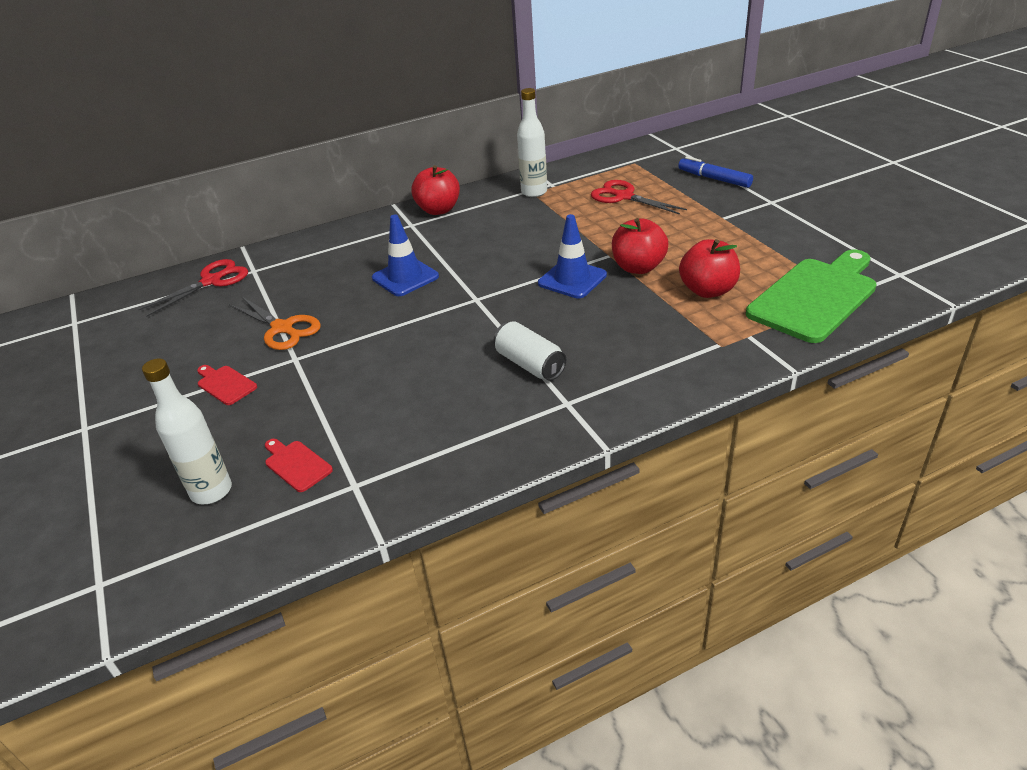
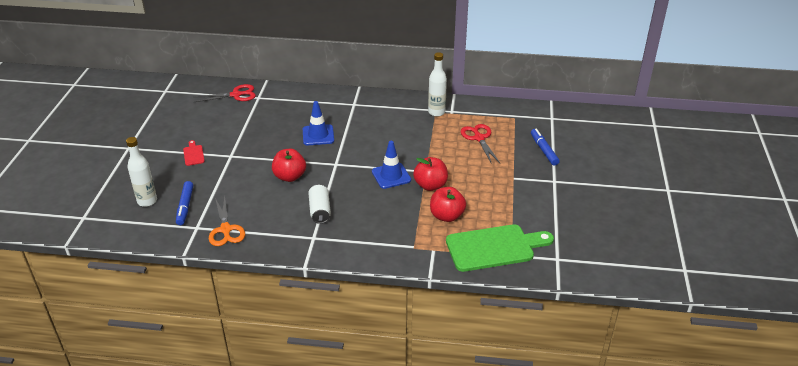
camera: 30 degrees right, 0 degrees up
orange scissors [229,296,321,350] -> orange scissors moved to [209,196,245,246]
red cutting board [265,439,333,492] -> blue marker [176,181,193,225]
red apple [411,165,460,215] -> red apple moved to [272,149,306,182]

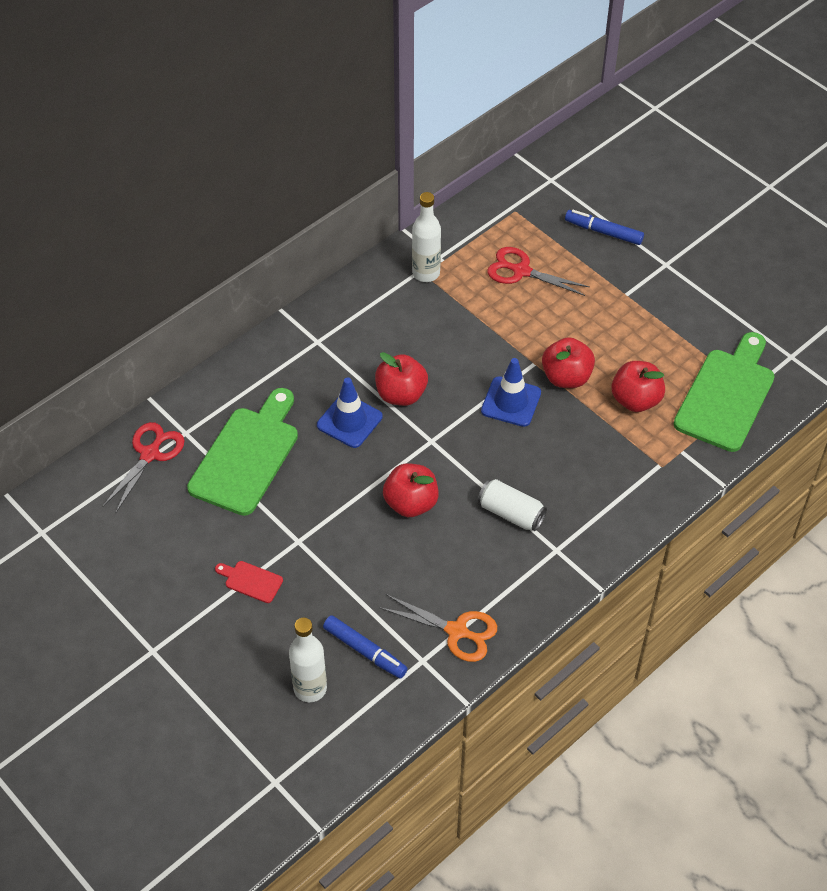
camera: 50 degrees left, 15 degrees up
none -> green cutting board [187,388,298,516]
none -> red apple [375,352,428,406]

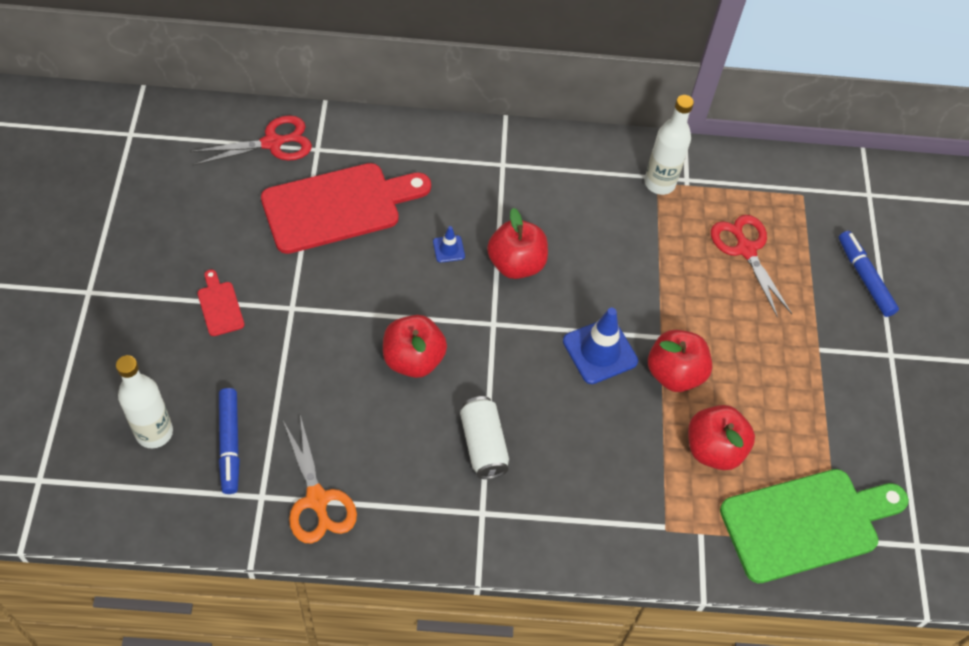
camera: 40 degrees right, 5 degrees up
green cutting board [187,388,298,516] -> red cutting board [261,163,431,254]
blue traffic cone [317,377,382,448] -> blue traffic cone [433,226,465,263], size x0.50

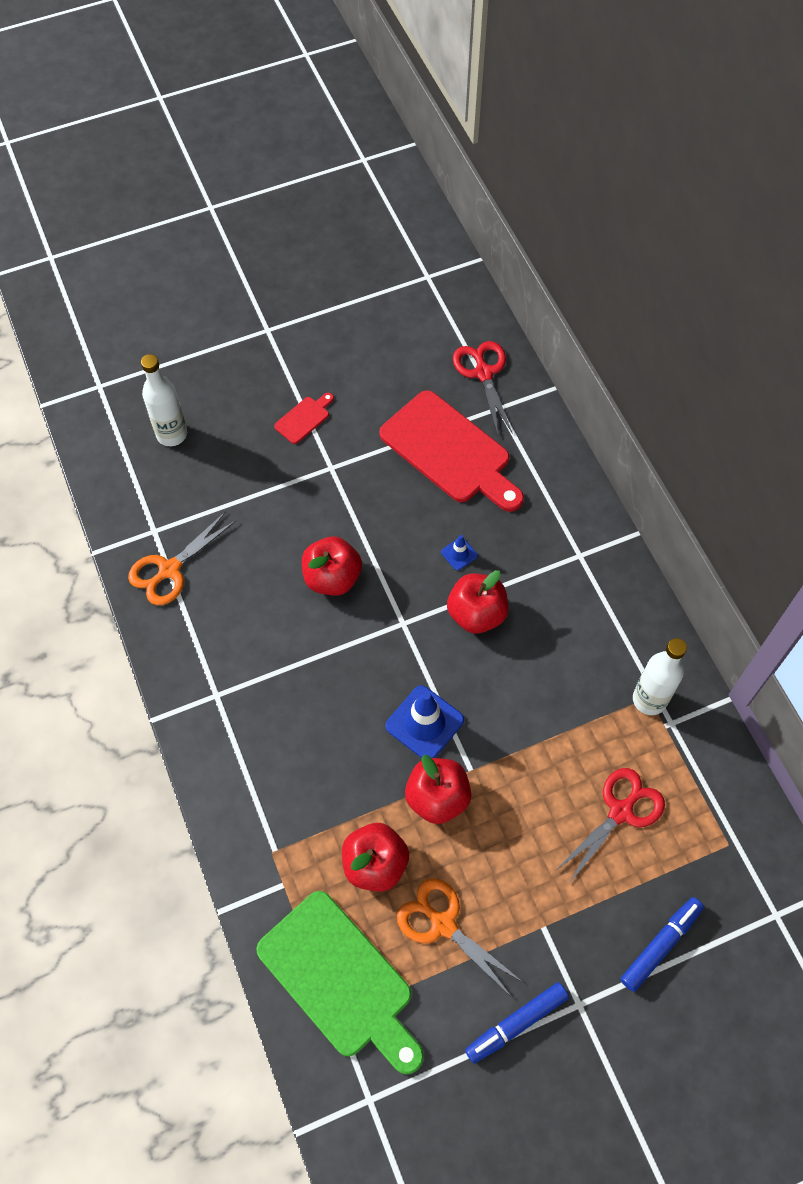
camera: 70 degrees right, 5 degrees up
red scissors [190,115,312,165] -> red scissors turned 150 degrees counterclockwise [453,341,513,435]
blue marker [219,388,240,494] -> blue marker moved to [465,982,569,1063]
white can [460,396,509,479] -> none
none -> orange scissors [397,878,524,996]

